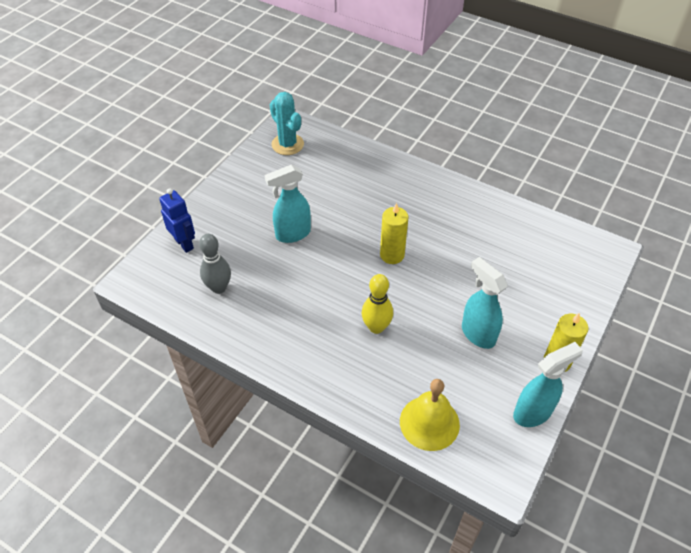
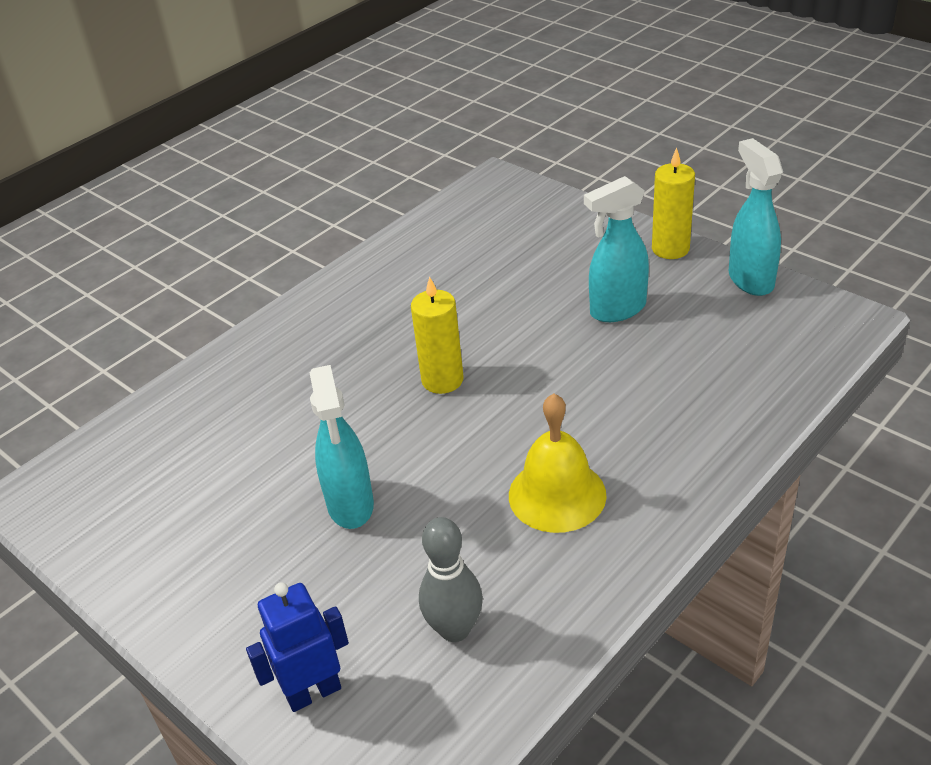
camera: 75 degrees left, 10 degrees down
turquoise cactus [270,92,304,155] -> none
yellow bowling pin [361,274,393,334] -> none
yellow bell [400,379,460,451] -> yellow bell moved to [509,393,607,533]

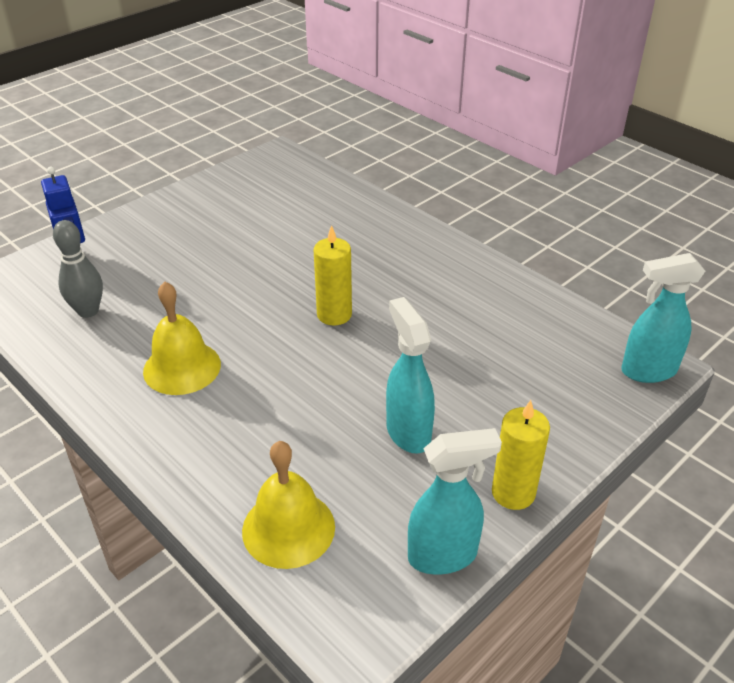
camera: 90 degrees right, 0 degrees up
turquoise spray bottle [310,365,374,529] -> turquoise spray bottle moved to [621,253,705,383]
none -> yellow bell [242,441,335,569]

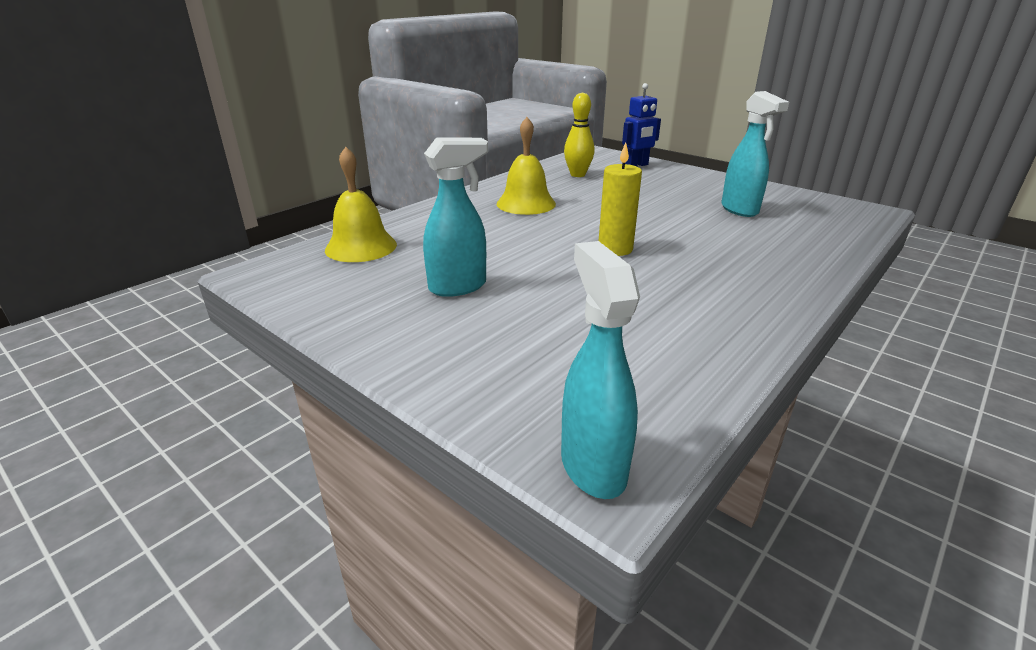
camera: 85 degrees right, 10 degrees down
grey bowling pin [53,220,103,318] -> yellow bowling pin [564,93,594,177]
turquoise spray bottle [408,428,502,575] -> turquoise spray bottle moved to [721,91,789,217]
yellow candle [492,400,550,510] -> none

